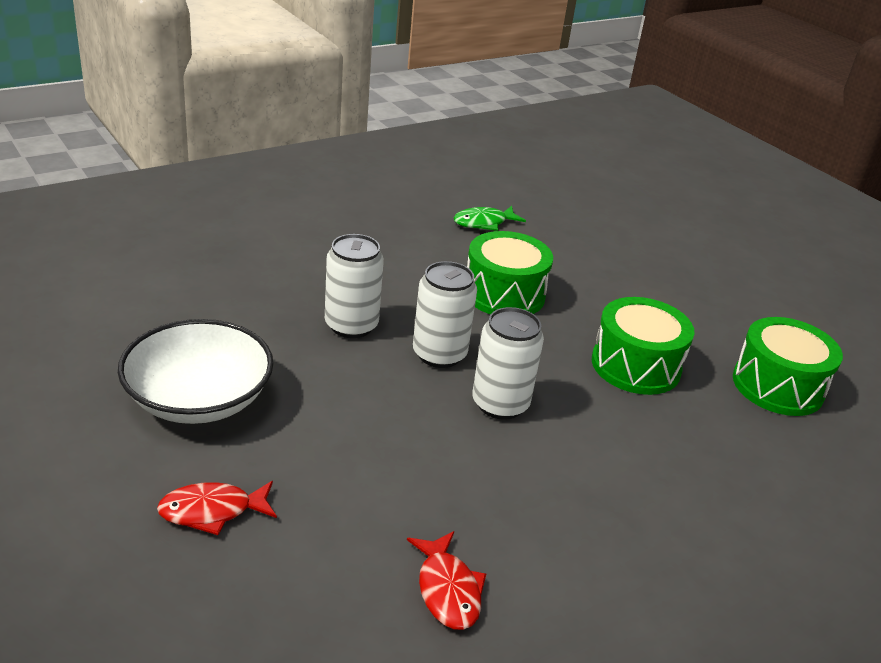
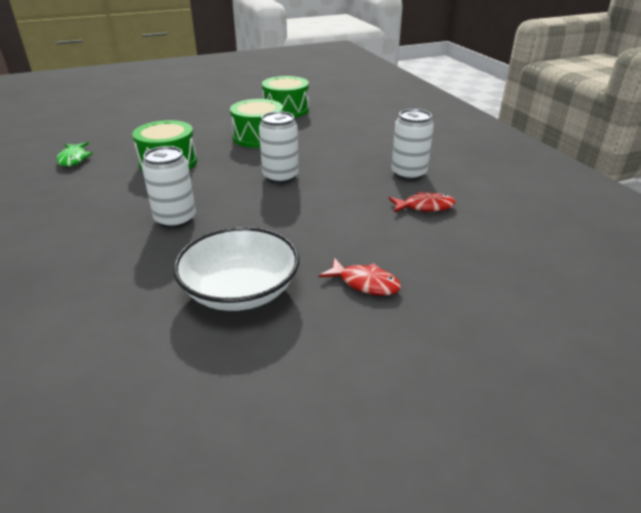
camera: 75 degrees left, 0 degrees up
red fish [157,481,277,535] -> red fish turned 60 degrees counterclockwise [319,258,401,296]
white can [413,261,477,368] -> white can moved to [391,109,434,180]

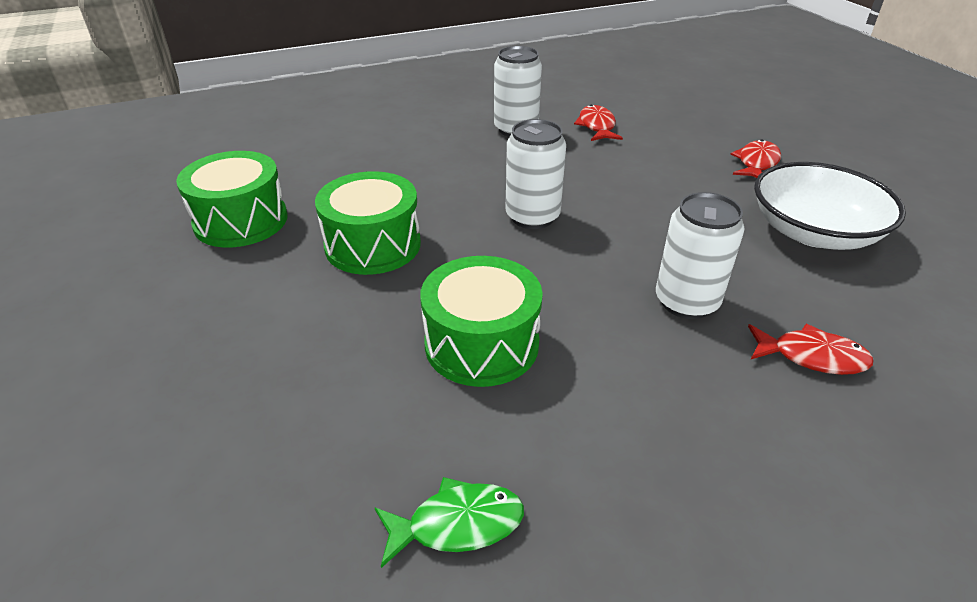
camera: 90 degrees left, 5 degrees up
none -> red fish [748,324,874,375]

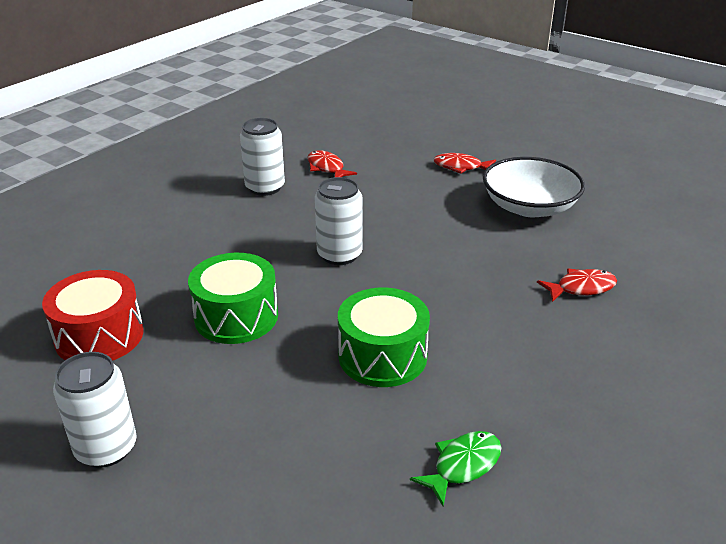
camera: 30 degrees left, 5 degrees down
green drum [176,151,287,248] -> red drum [42,270,144,361]
white can [656,192,745,319] -> white can moved to [53,352,137,468]
red fish [731,139,781,178] -> red fish turned 75 degrees counterclockwise [433,153,496,174]

